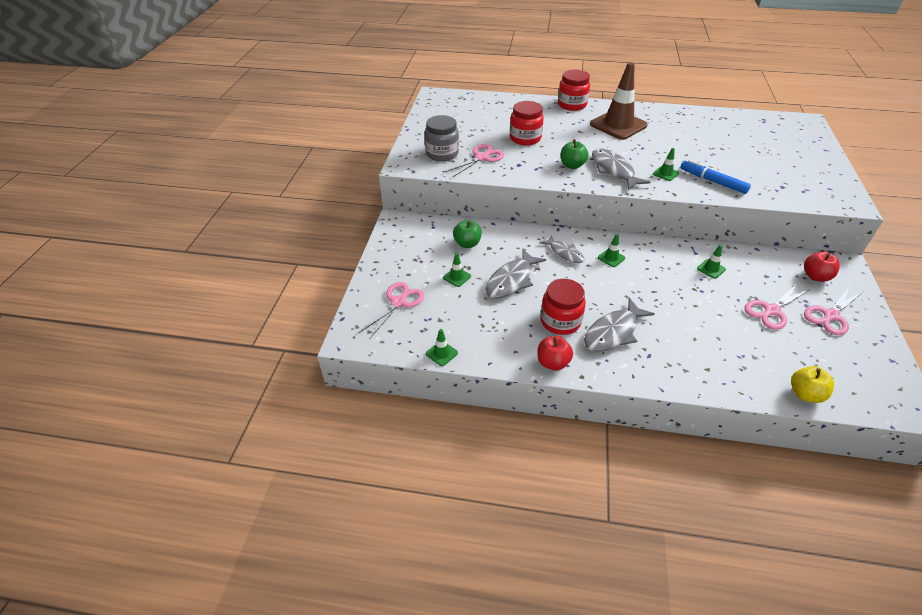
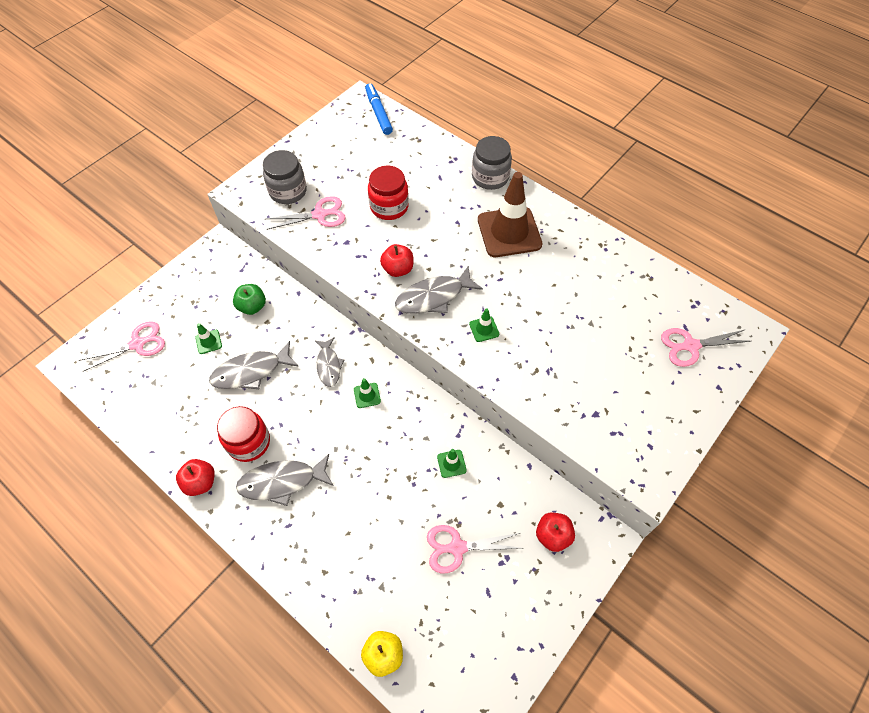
camera: 30 degrees right, 15 degrees up
green traffic cone [426,329,458,366] -> none
red jar [558,70,590,111] -> grey jar [472,136,512,190]
green apple [561,139,588,169] -> red apple [380,244,413,277]
grey fish [592,148,650,190] -> grey fish turned 120 degrees counterclockwise [395,266,483,314]
blue marker [680,159,751,194] -> blue marker moved to [365,83,393,135]
pink scissors [804,287,862,335] -> pink scissors moved to [661,328,750,367]

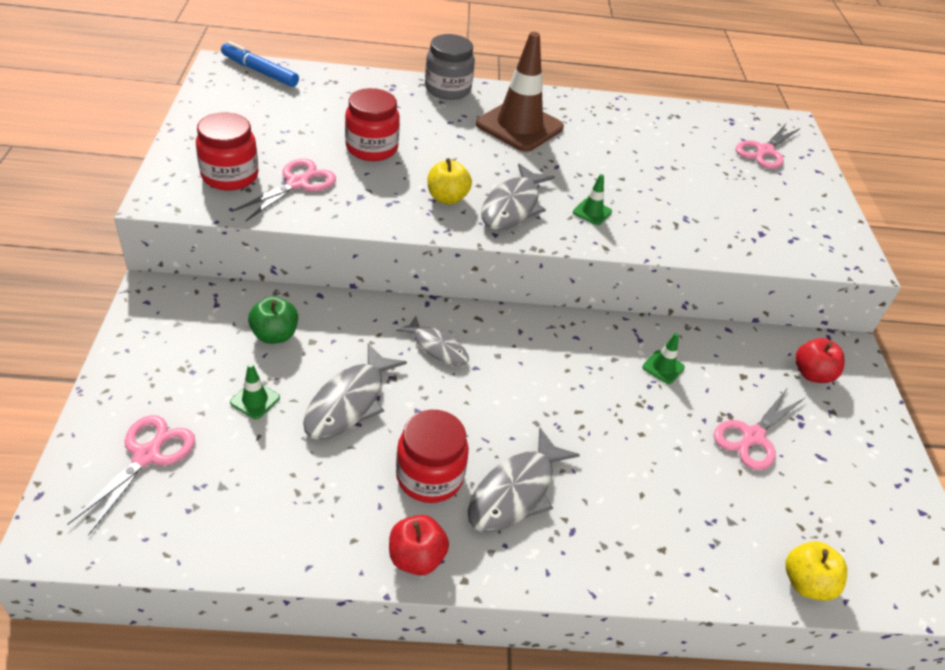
camera: 45 degrees left, 15 degrees down
grey jar [263,150,307,204] -> red jar [196,112,259,191]
green traffic cone [354,378,381,408] -> none
red apple [380,244,413,277] -> yellow apple [427,158,472,205]

